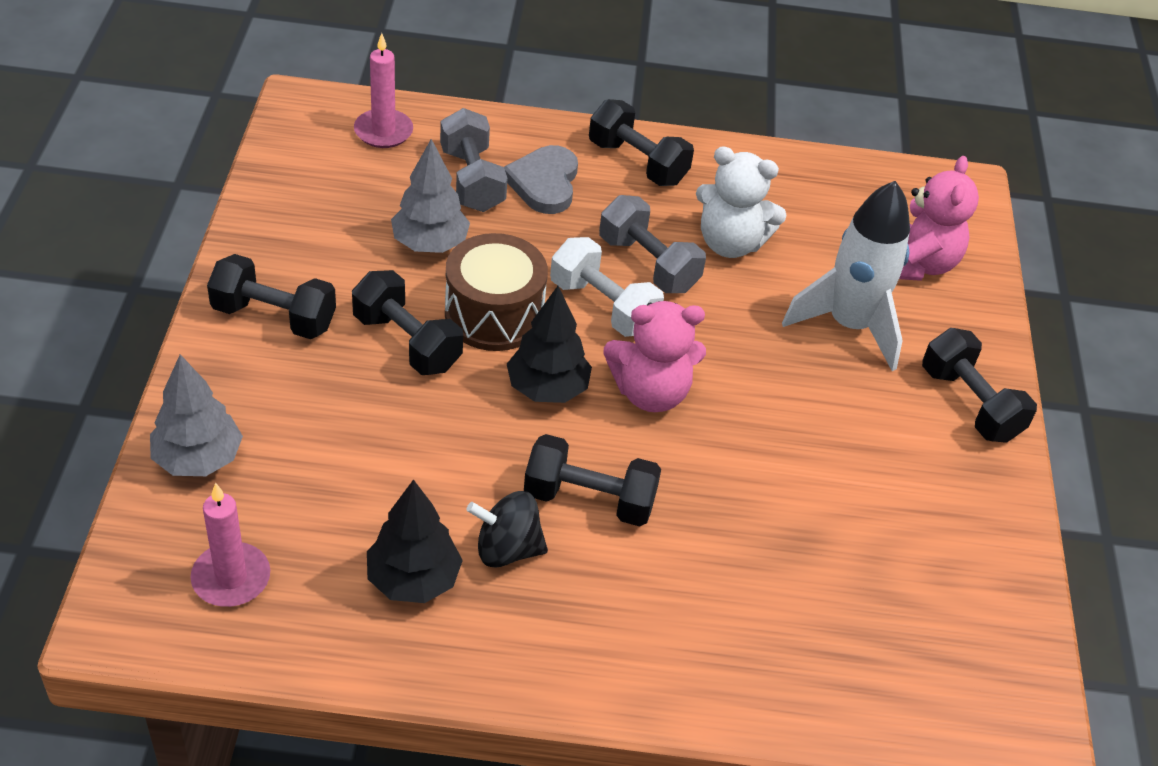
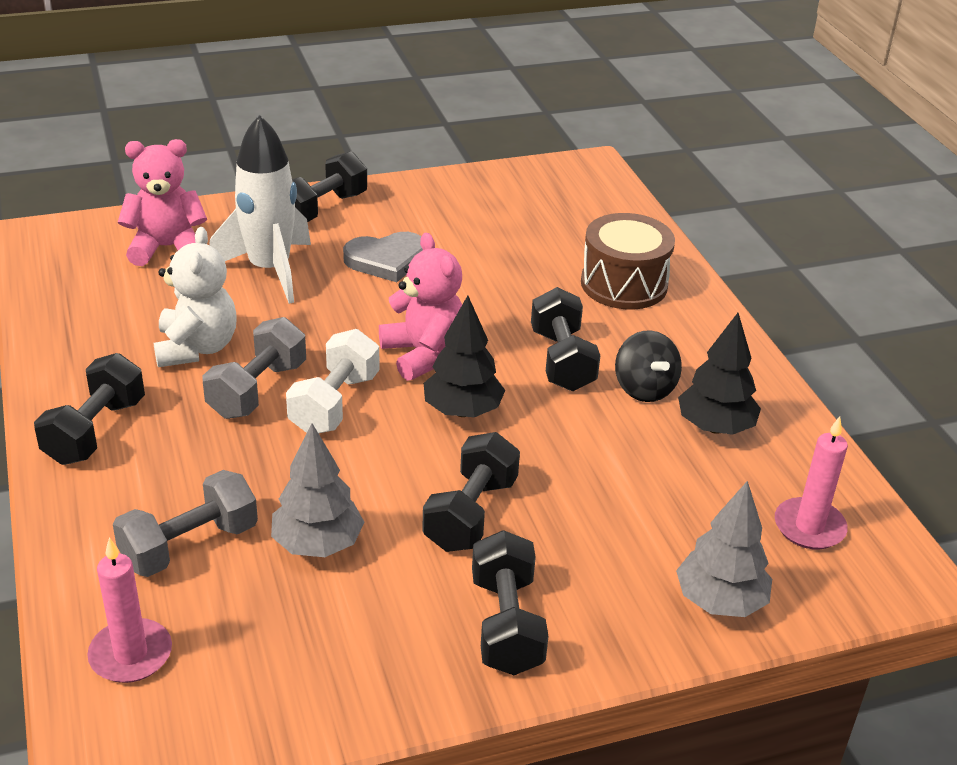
camera: 110 degrees left, 10 degrees down
brown drum [445,233,548,351] -> brown drum moved to [581,213,675,309]
grey heart [504,145,578,214] -> grey heart moved to [343,232,423,282]

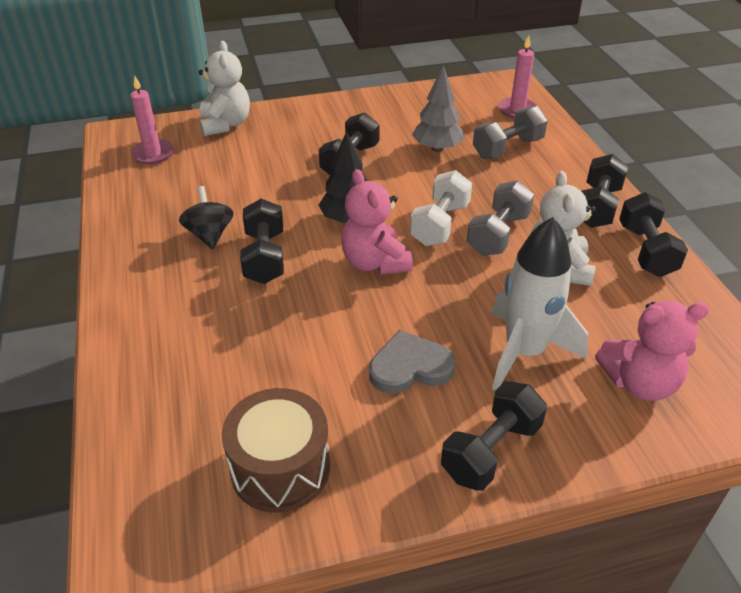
camera: 175 degrees left, 5 degrees up
black dumbbell [472,530,548,675] -> black dumbbell moved to [619,192,688,277]
brown drum [581,213,675,309] -> brown drum moved to [222,388,330,513]
grey tree [676,481,772,617] -> white teddy bear [199,41,250,136]
black tree [678,313,761,435] -> none

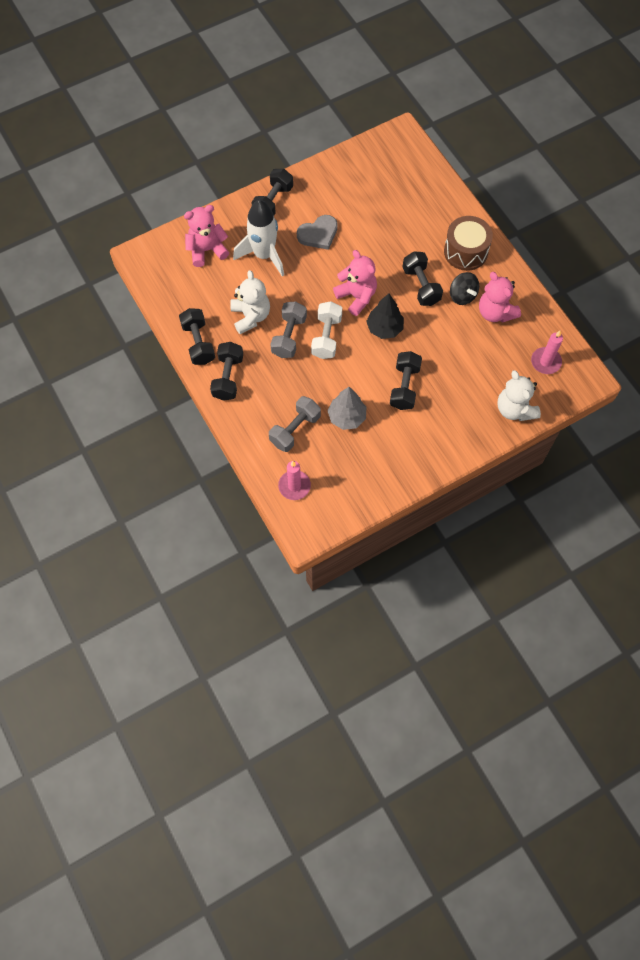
camera: 165 degrees right, 25 degrees up
brown drum [222,388,330,513] -> brown drum moved to [444,216,493,271]
none -> pink teddy bear [479,272,521,323]

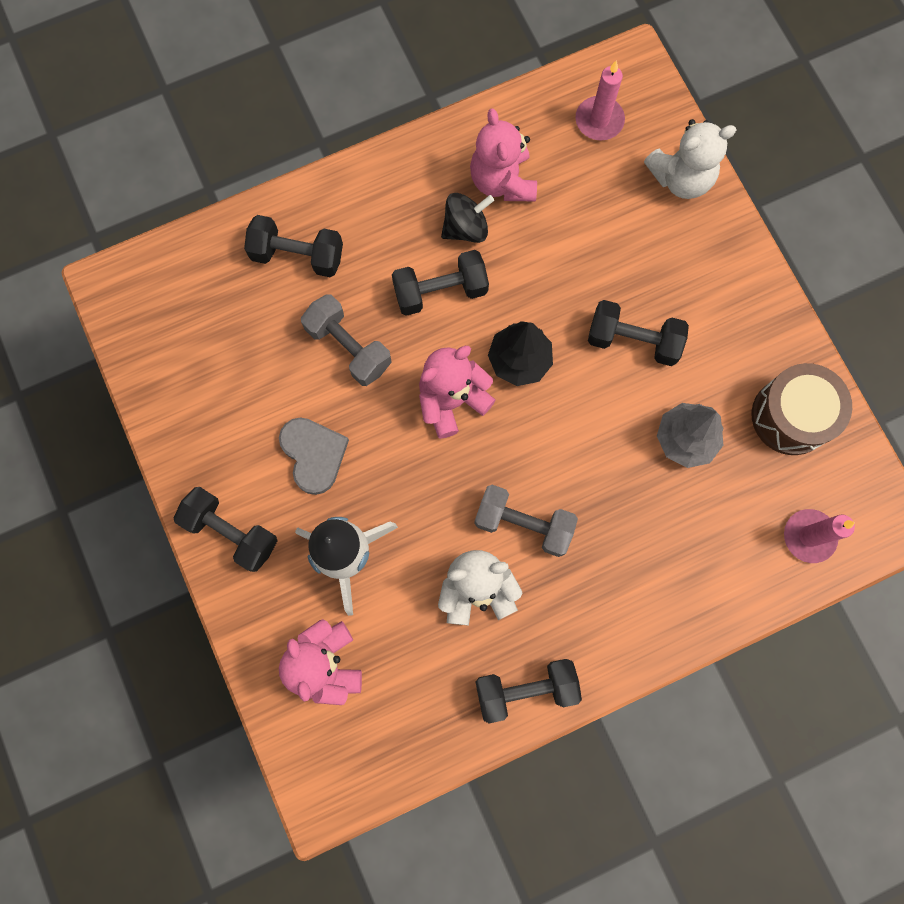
camera: 85 degrees left, 10 degrees up
black dumbbell [210,342,243,401] -> black dumbbell moved to [244,215,343,277]
grey dumbbell [269,396,321,452] -> grey dumbbell moved to [301,294,392,386]
white dumbbell [311,302,342,359] -> none
brown drum [444,216,493,271] -> brown drum moved to [752,363,852,455]
pink teddy bear [479,272,521,323] -> pink teddy bear turned 105 degrees clockwise [470,108,537,201]

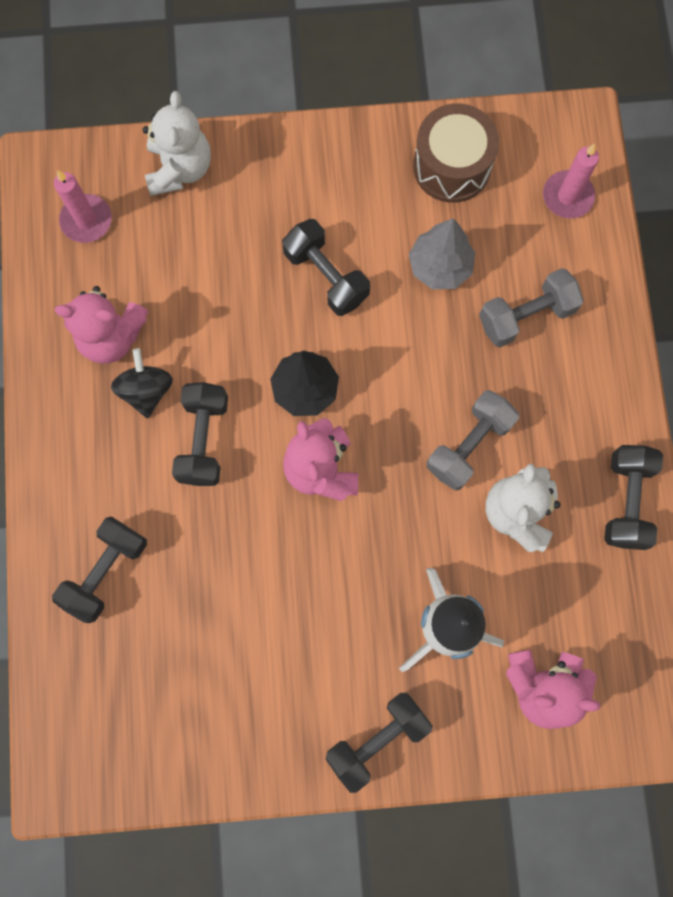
camera: 70 degrees left, 0 degrees up
grey heart [279,418,349,495] -> none
grey dumbbell [301,294,392,386] -> grey dumbbell moved to [479,268,584,347]
black dumbbell [588,300,689,366] -> black dumbbell turned 75 degrees counterclockwise [282,219,370,316]

